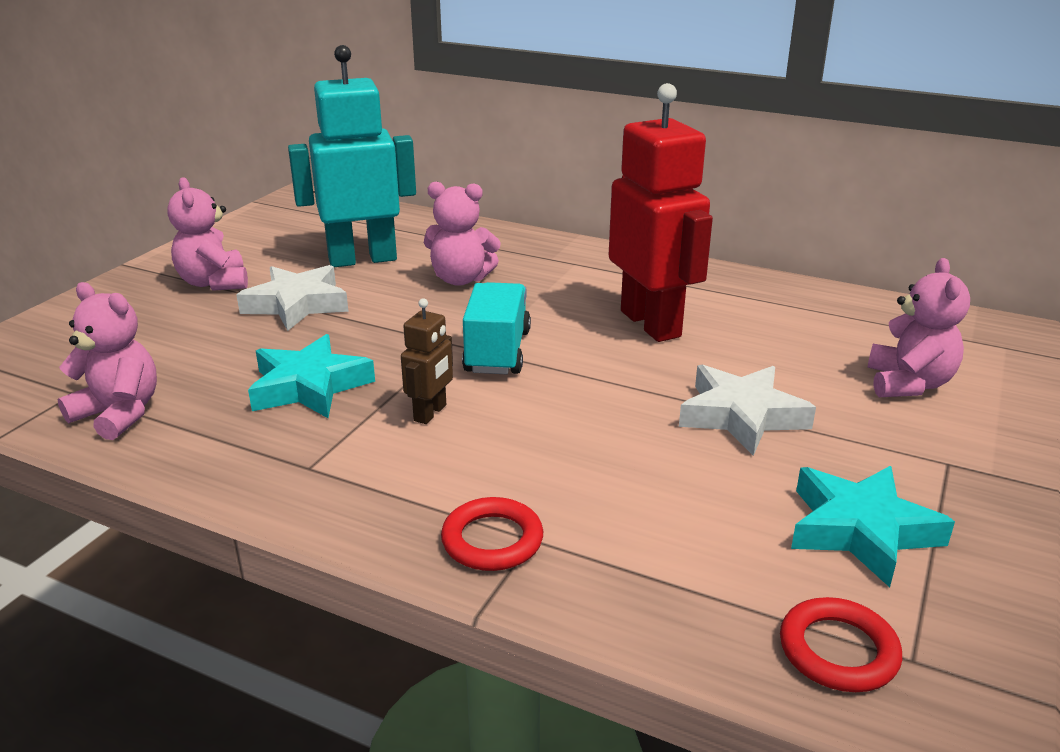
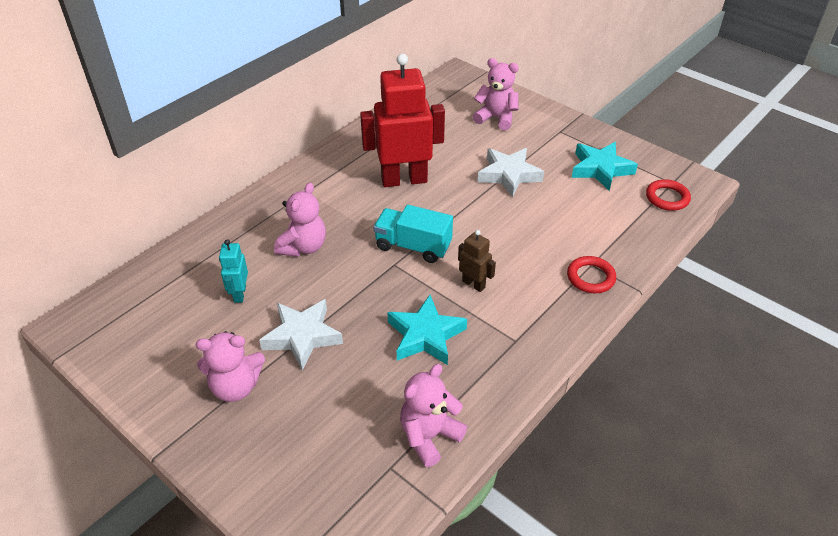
camera: 75 degrees left, 15 degrees up
turquoise robot [288,45,416,267] -> turquoise robot [219,239,248,303], size x0.46

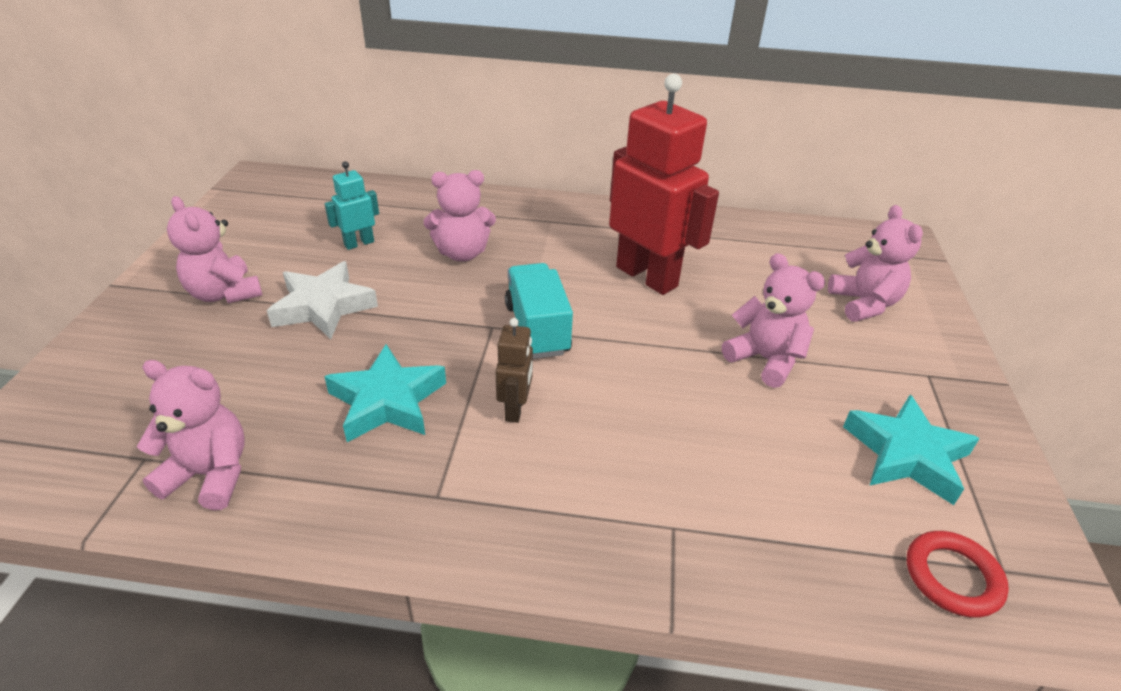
camera: 55 degrees right, 5 degrees down
white star [478,148,544,197] -> pink teddy bear [722,253,825,388]
red ring [567,256,616,293] -> none

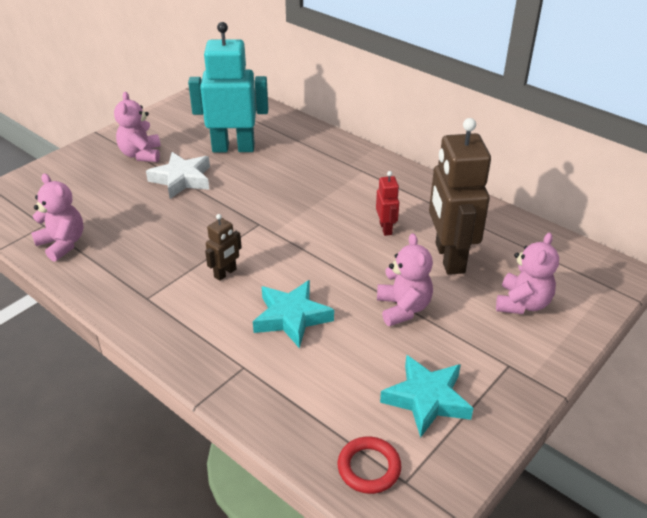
camera: 35 degrees right, 0 degrees up
turquoise robot [324,161,379,250] -> turquoise robot [188,22,268,153], size x2.19
turquoise star [324,344,446,442] -> turquoise star moved to [253,280,334,349]
pink teddy bear [424,170,496,261] -> none
turquoise truck [505,263,573,359] -> none
red robot [609,74,719,295] -> red robot [376,171,399,236], size x0.46
none -> brown robot [429,118,491,275]

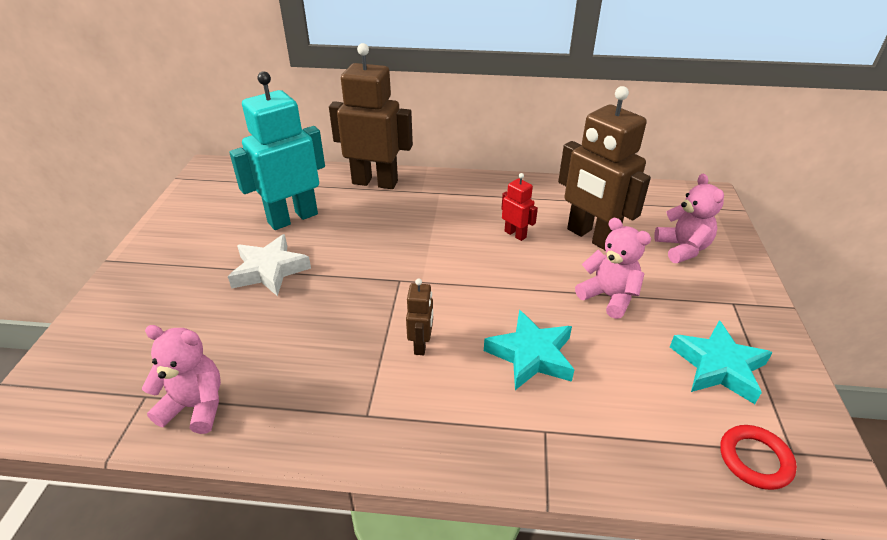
camera: 35 degrees left, 0 degrees up
pink teddy bear [114,92,161,162] -> none
none -> brown robot [329,43,413,189]

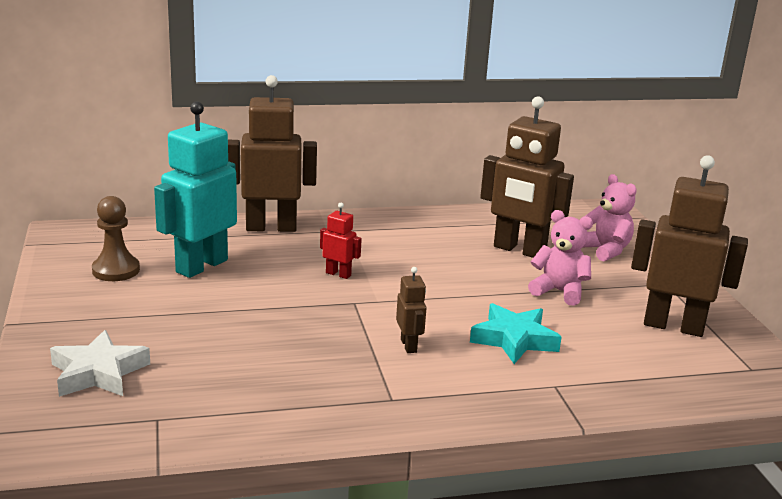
camera: 20 degrees left, 15 degrees down
pink teddy bear [142,325,221,434] -> none
white star [228,234,311,296] -> white star moved to [50,330,150,397]
red robot [501,173,538,241] -> red robot moved to [320,203,362,279]
turquoise star [670,320,773,404] -> brown robot [631,155,748,337]
red ring [720,425,797,490] -> none
none -> brown pawn [92,196,140,281]

